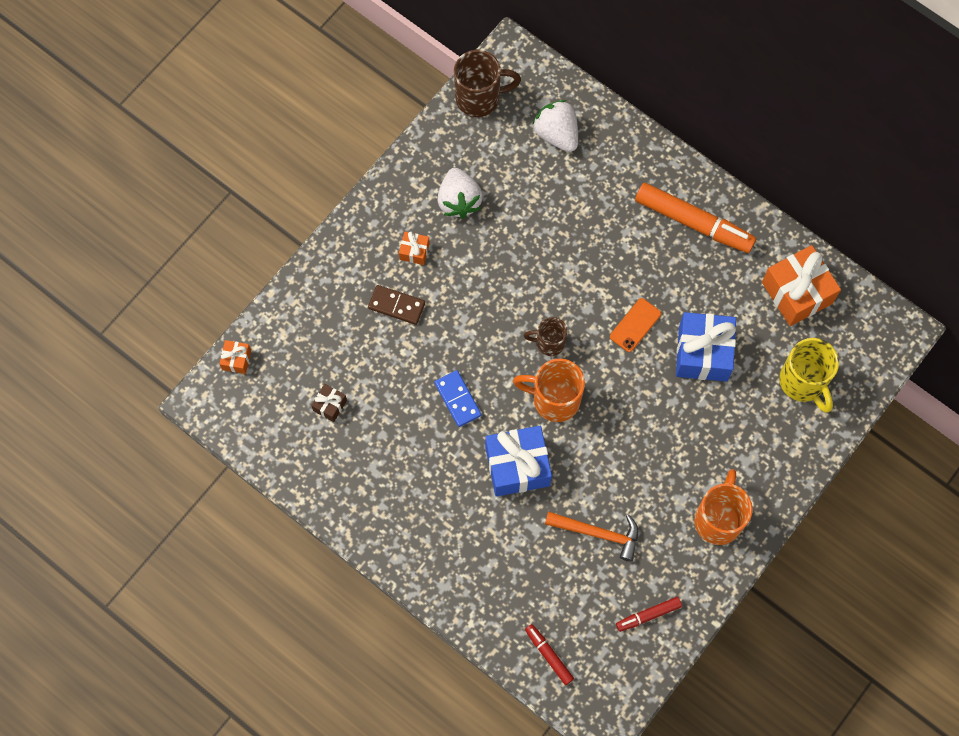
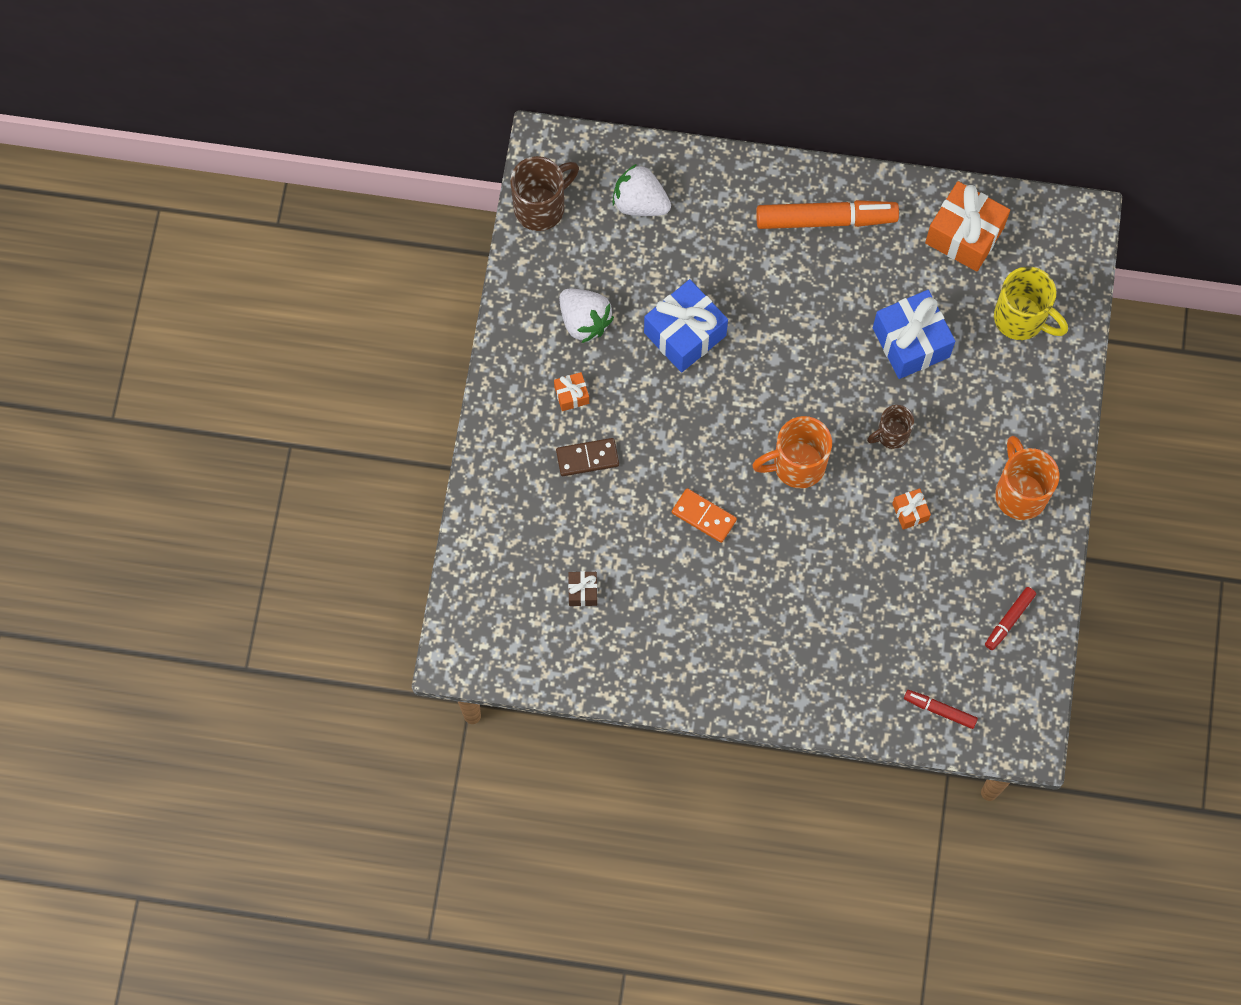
camera: 30 degrees left, 0 degrees up
orange gift [219,340,251,374] -> orange gift moved to [892,488,931,530]
blue domino [435,370,481,427] -> orange domino [672,488,737,543]
blue gift [485,426,552,497] -> blue gift moved to [644,279,728,372]
brown mug [524,317,567,356] -> brown mug moved to [867,405,914,449]
orange hammer [545,511,638,562] -> none
orange phone [610,298,661,352] -> none

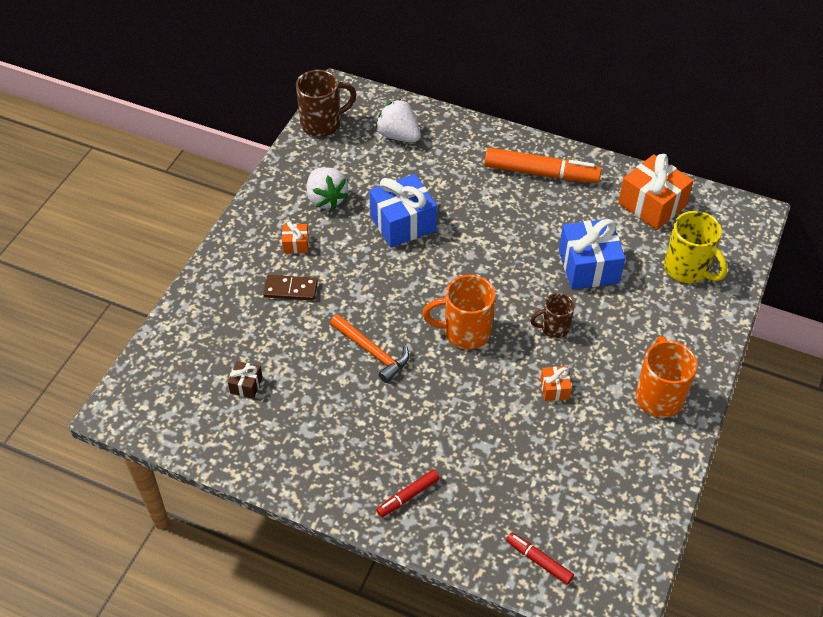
camera: 15 degrees right, 20 degrees down
orange domino [672,488,737,543] -> orange hammer [330,314,409,383]
red marker [985,587,1036,650] -> red marker moved to [376,470,440,517]

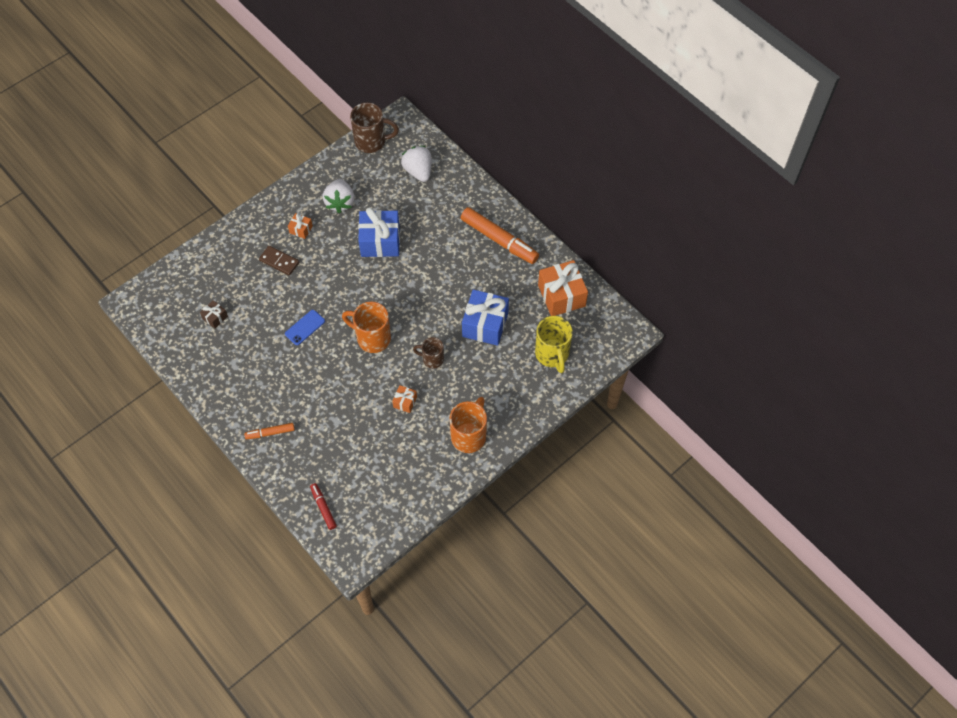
camera: 25 degrees right, 10 degrees up
orange hammer [330,314,409,383] -> blue phone [285,310,325,345]
red marker [376,470,440,517] -> orange marker [244,423,295,440]

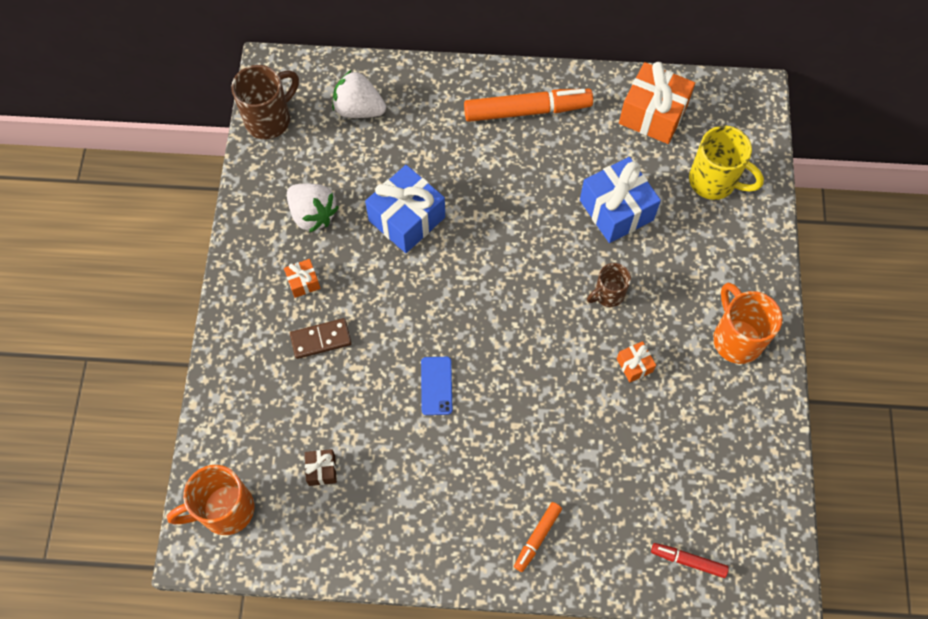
camera: 45 degrees left, 5 degrees up
orange mug [342,302,391,353] -> orange mug moved to [167,465,255,535]

